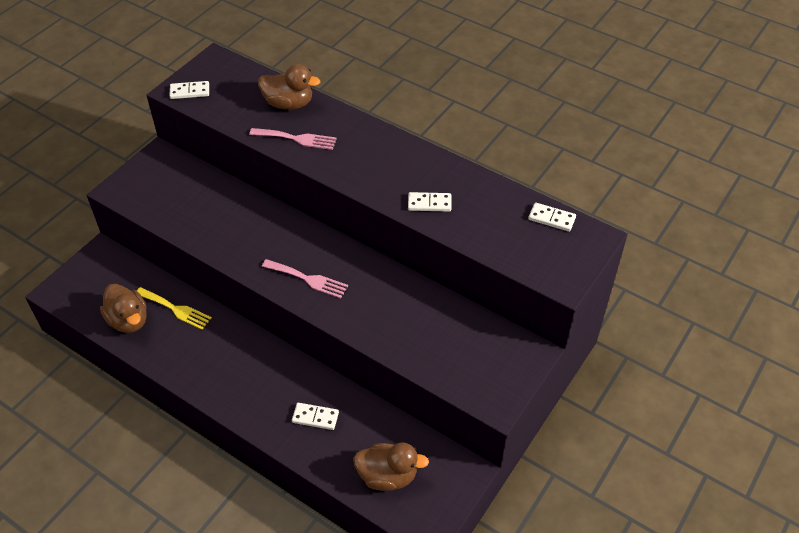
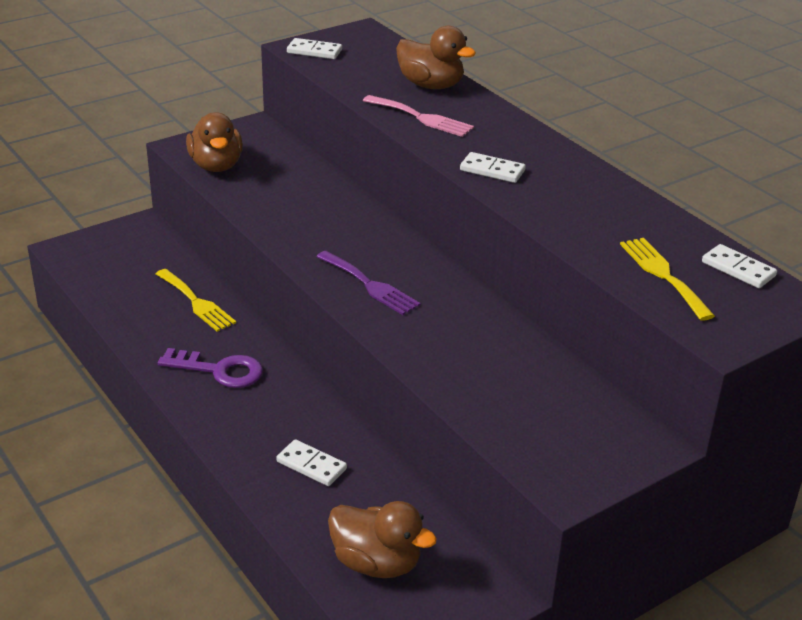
camera: 20 degrees right, 15 degrees down
brown duck [100,284,147,333] -> brown duck moved to [186,112,243,172]
pink fork [262,259,348,299] -> purple fork [316,251,421,315]
white domino [408,192,451,212] -> white domino moved to [460,152,526,183]
none -> purple key [158,348,263,388]
none -> yellow fork [620,238,715,321]

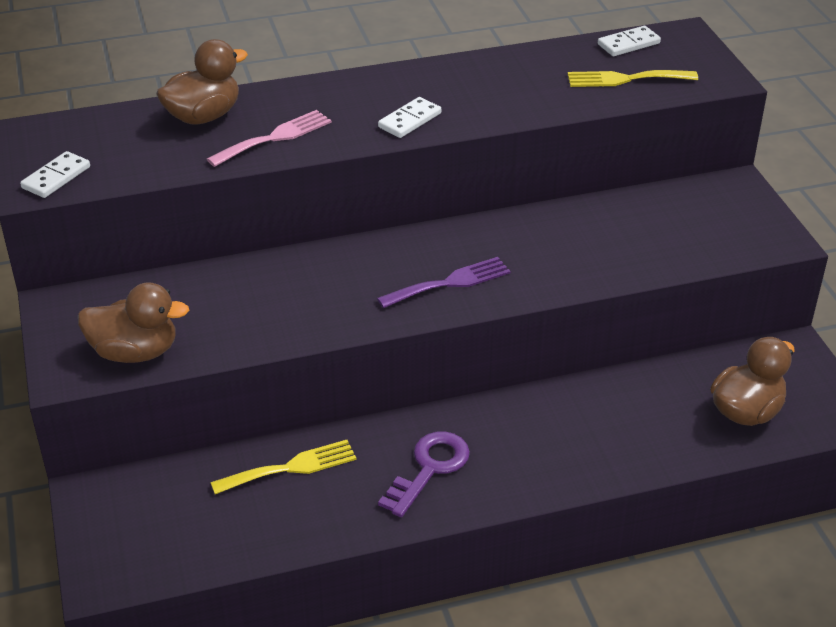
camera: 70 degrees left, 5 degrees up
white domino [276,439,347,486] -> none

